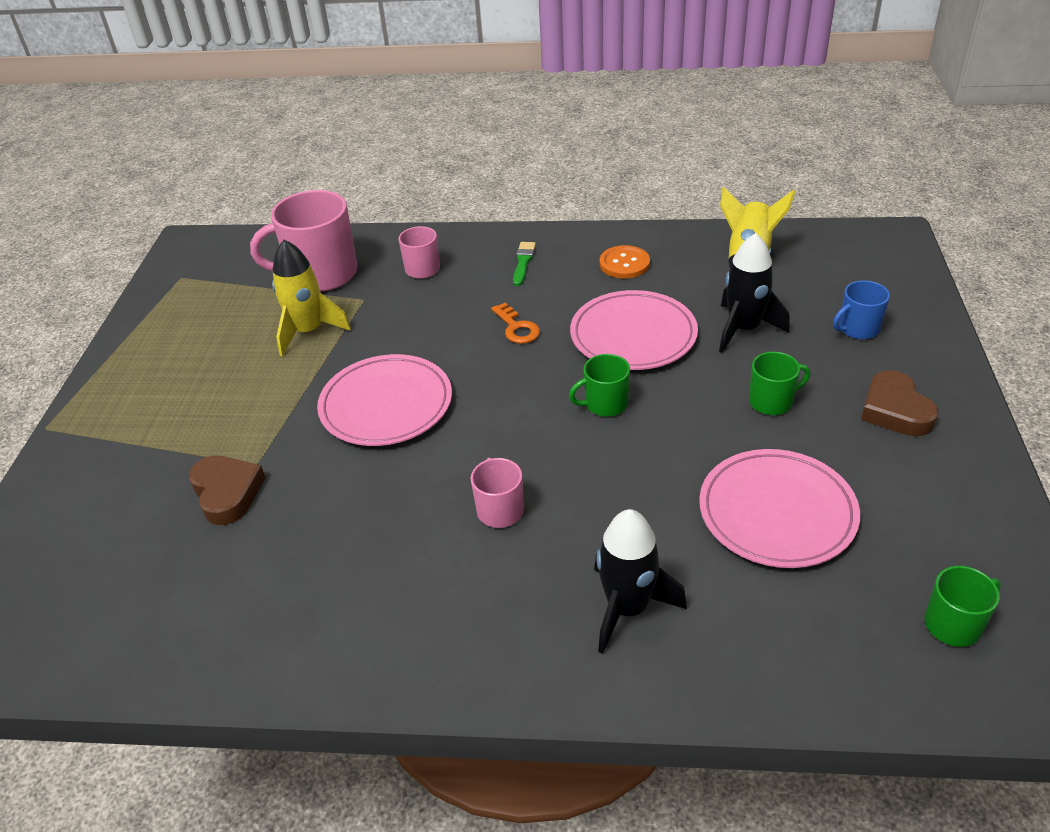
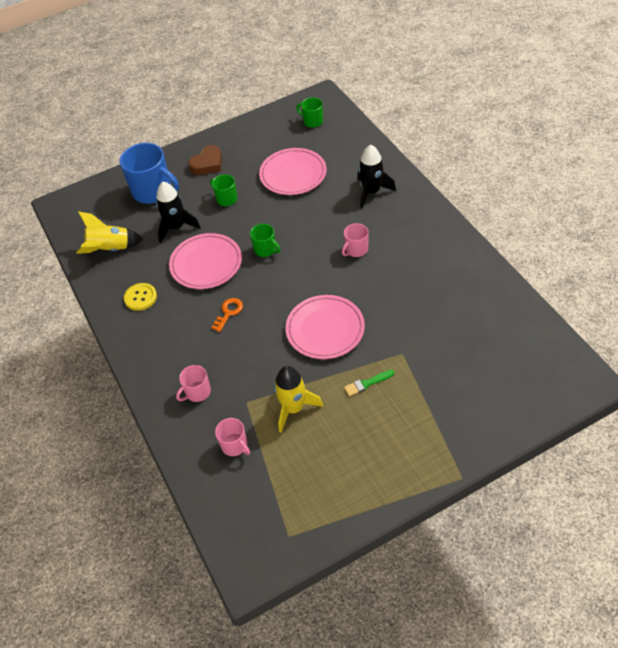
camera: 120 degrees left, 10 degrees up
brown heart [189,456,265,525] -> none
pink mug [250,190,357,292] -> pink mug [215,418,250,456], size x0.52
green brush [513,242,536,286] -> green brush moved to [344,370,394,396]
orange button [600,245,650,279] -> yellow button [124,283,157,311]
blue mug [833,281,890,339] -> blue mug [119,143,179,204], size x1.93

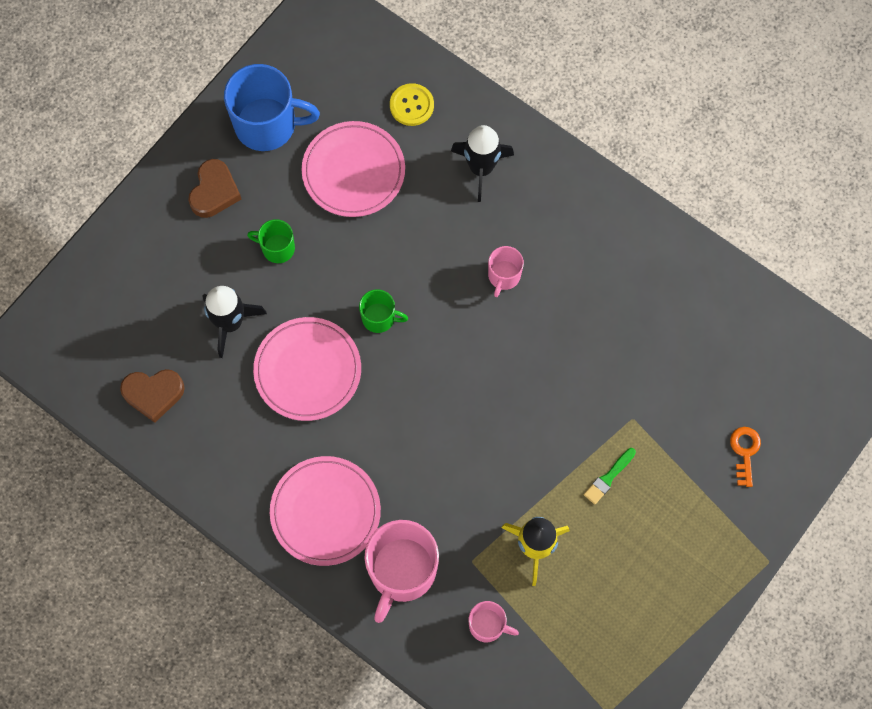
camera: 30 degrees left, 20 degrees up
yellow rocket [76,211,143,254] -> brown heart [120,369,185,423]
blue mug [119,143,179,204] -> blue mug moved to [224,64,320,151]
yellow button [124,283,157,311] -> yellow button moved to [390,83,434,126]
pink mug [176,365,211,402] -> pink mug [364,520,439,623], size x1.93
orange key [211,298,243,332] -> orange key moved to [730,427,761,487]
pink plate [286,295,365,359] -> pink plate moved to [270,456,381,566]
green mug [296,97,323,128] -> none

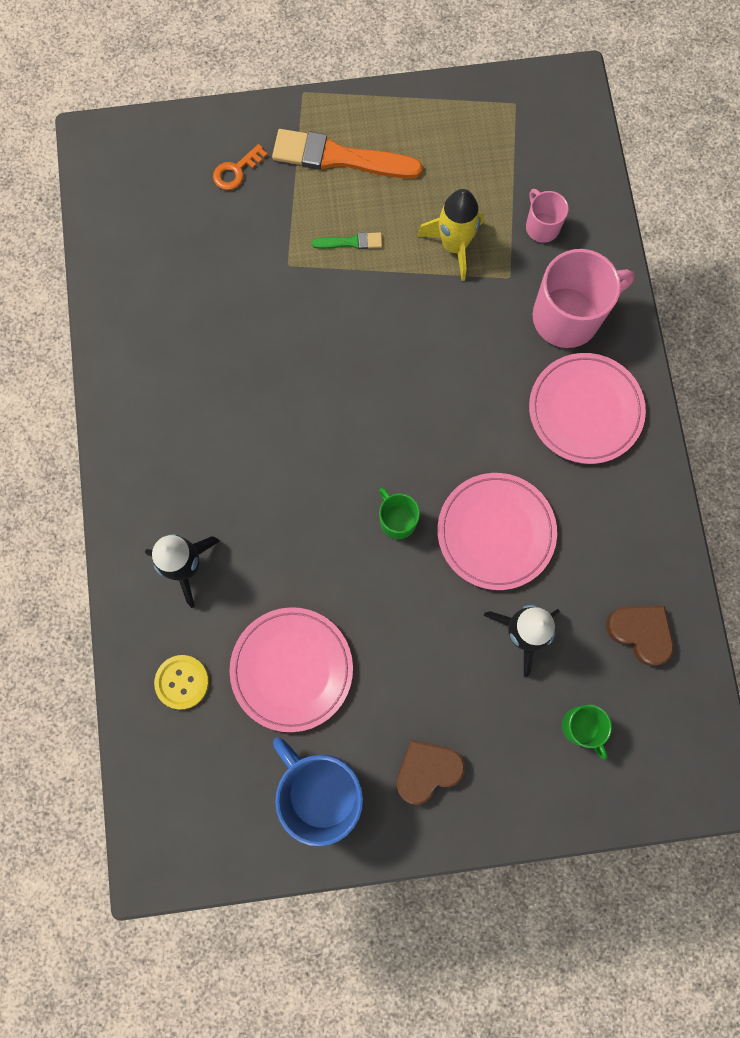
camera: 135 degrees left, 5 degrees up
green mug [247,219,295,263] -> green mug moved to [562,705,612,760]
pink mug [488,246,524,297] -> none
none -> orange brush [272,129,423,179]

